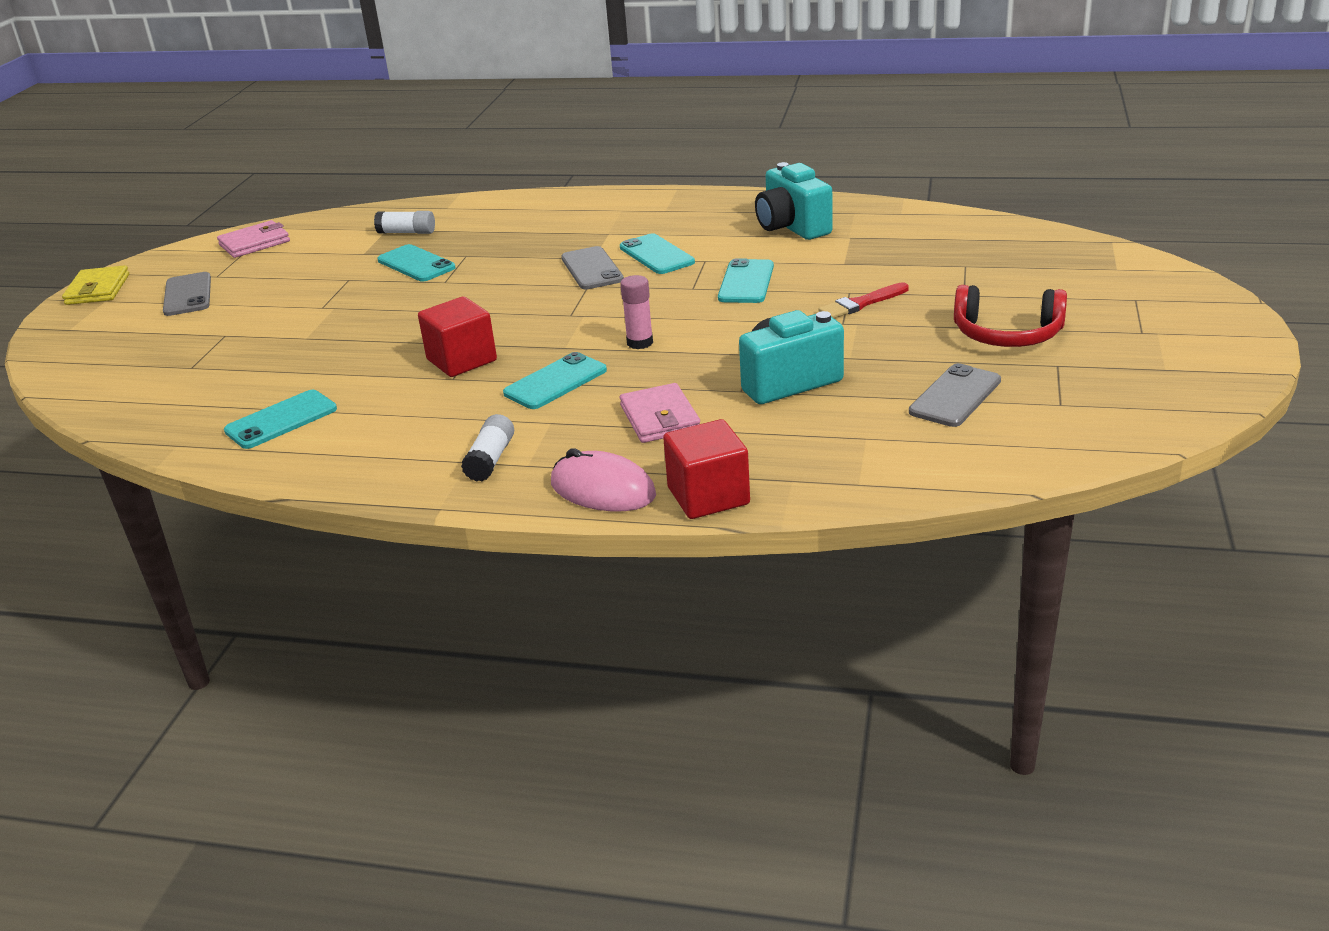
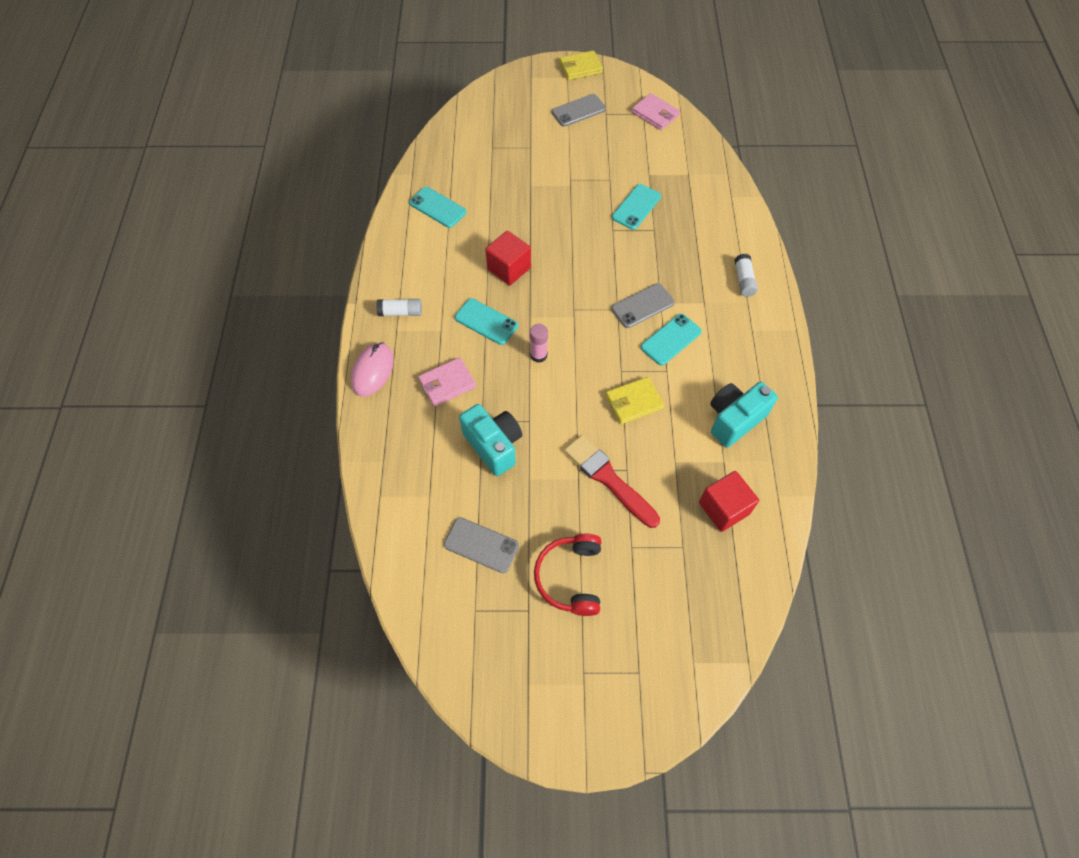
camera: 75 degrees right, 30 degrees up
white glue stick [374,211,435,234] -> white glue stick moved to [735,254,758,297]
red cube [663,419,750,519] -> red cube moved to [699,471,759,532]
turquoise phone [718,258,774,303] -> yellow wallet [606,377,664,424]
red brush [818,282,909,318] -> red brush [564,435,660,528], size x1.63

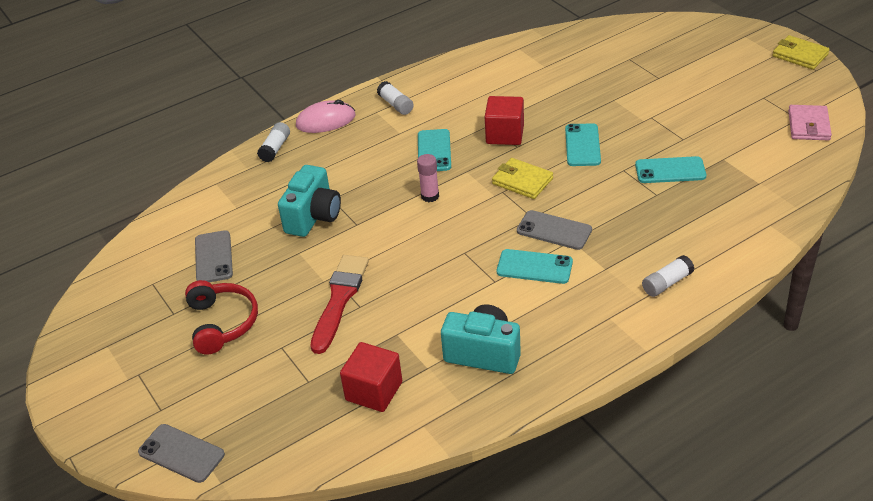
camera: 60 degrees right, 20 degrees down
turquoise phone [409,187,466,228] -> turquoise phone moved to [565,123,601,166]
pink wallet [418,357,476,407] -> none
red headphones [534,534,601,616] -> red headphones turned 105 degrees clockwise [185,280,258,355]
grey phone [552,94,606,127] -> grey phone moved to [138,424,225,483]
yellow wallet [606,377,664,424] -> yellow wallet moved to [492,158,553,199]
none -> white glue stick [257,122,290,162]

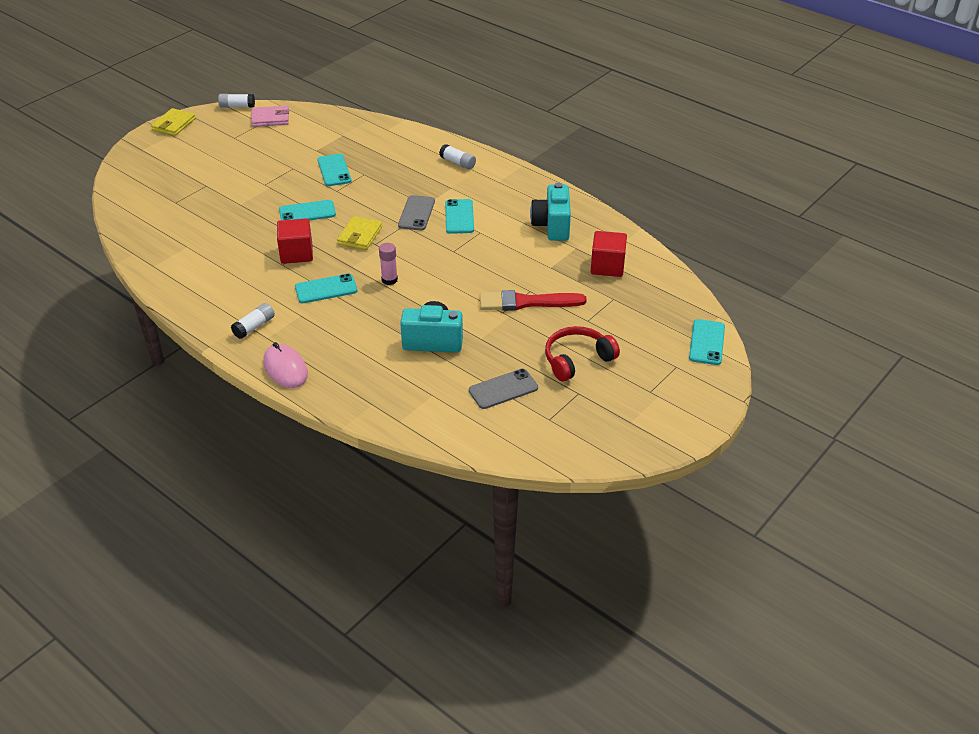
camera: 110 degrees left, 0 degrees up
grey phone [138,424,225,483] -> turquoise phone [689,319,725,365]
white glue stick [257,122,290,162] -> white glue stick moved to [218,94,255,108]

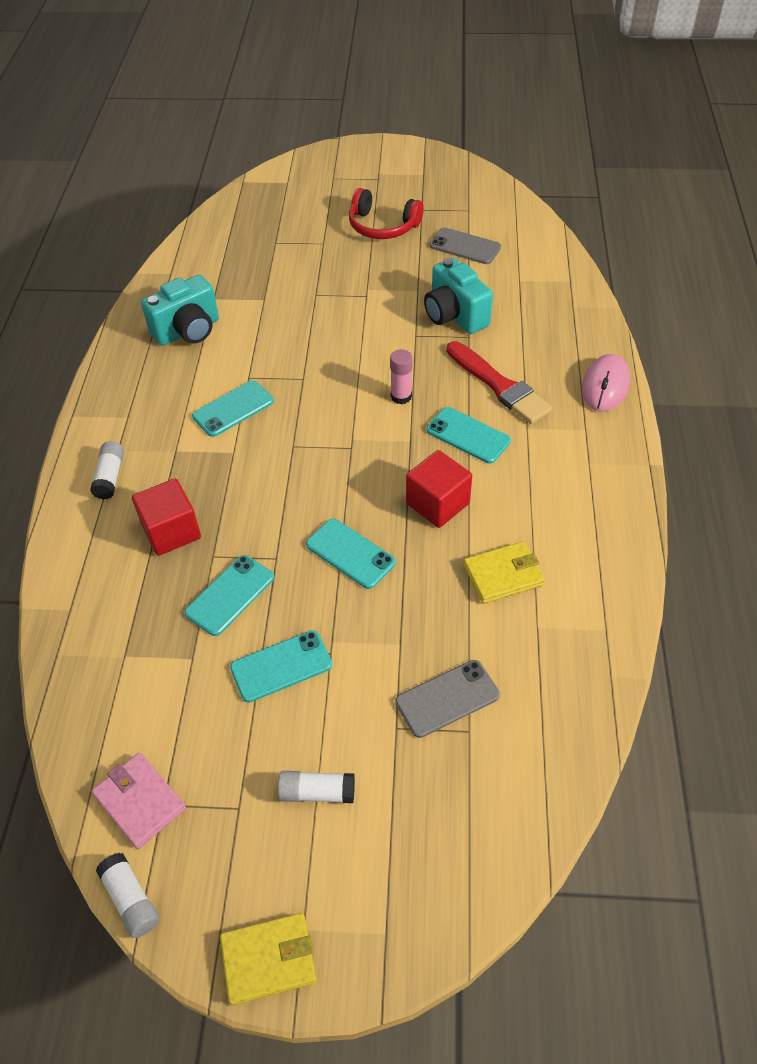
camera: 125 degrees left, 10 degrees up
white glue stick [231,303,275,339] -> white glue stick moved to [278,771,355,803]
yellow wallet [337,216,382,250] -> yellow wallet moved to [463,541,545,604]
grey phone [398,195,435,230] -> grey phone moved to [395,660,500,738]
red brush [480,290,587,311] -> red brush moved to [446,341,553,424]
red cube [591,231,627,277] -> red cube moved to [132,478,201,556]
turquoise phone [689,319,725,365] -> turquoise phone moved to [230,630,332,702]

